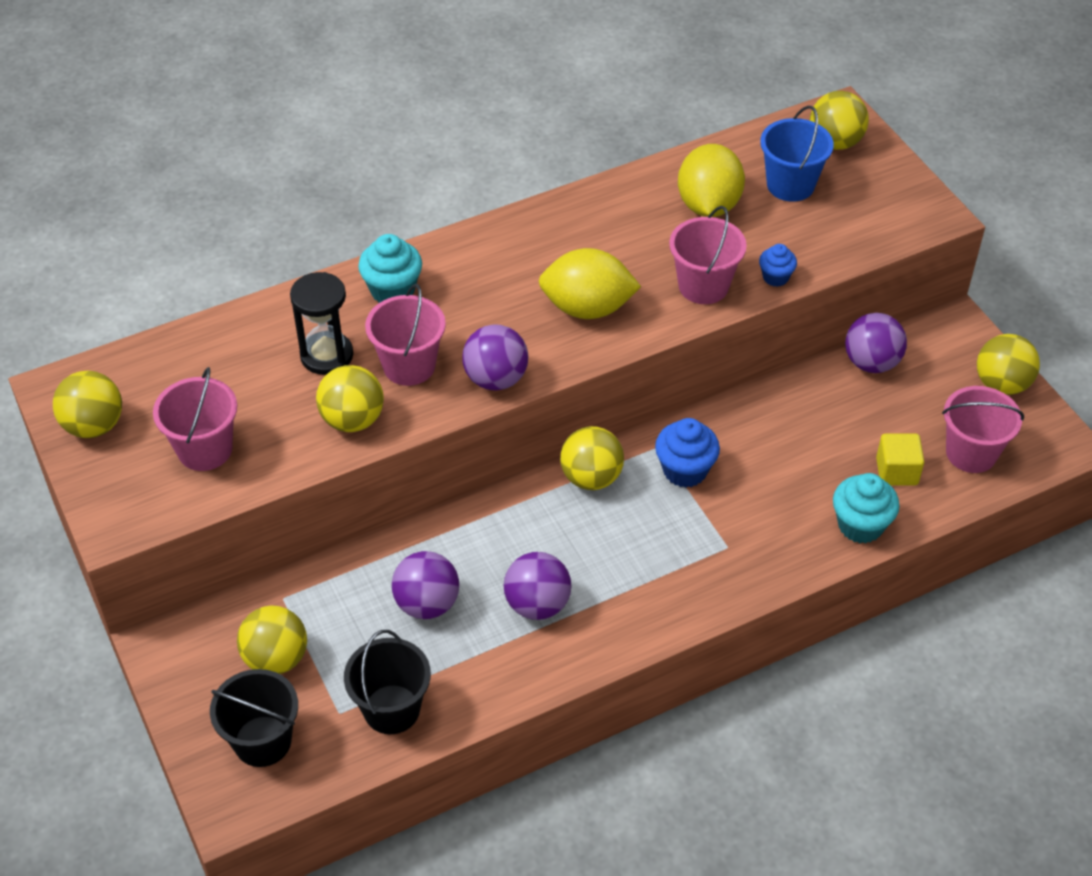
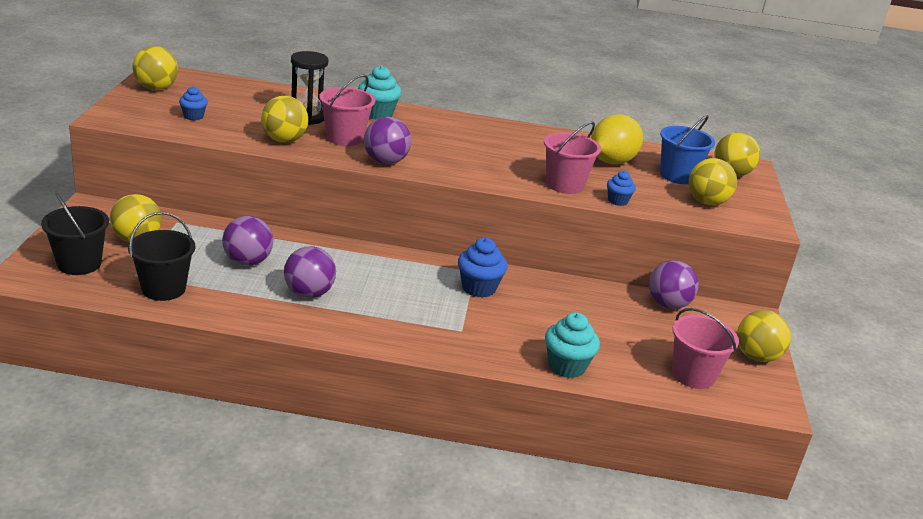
camera: 30 degrees right, 20 degrees down
pink bucket [153,367,237,471] -> blue cupcake [179,86,208,121]
yellow lemon [539,248,641,319] -> none
yellow ball [560,426,624,490] -> yellow ball moved to [689,158,737,205]
yellow cube [876,434,924,485] -> none

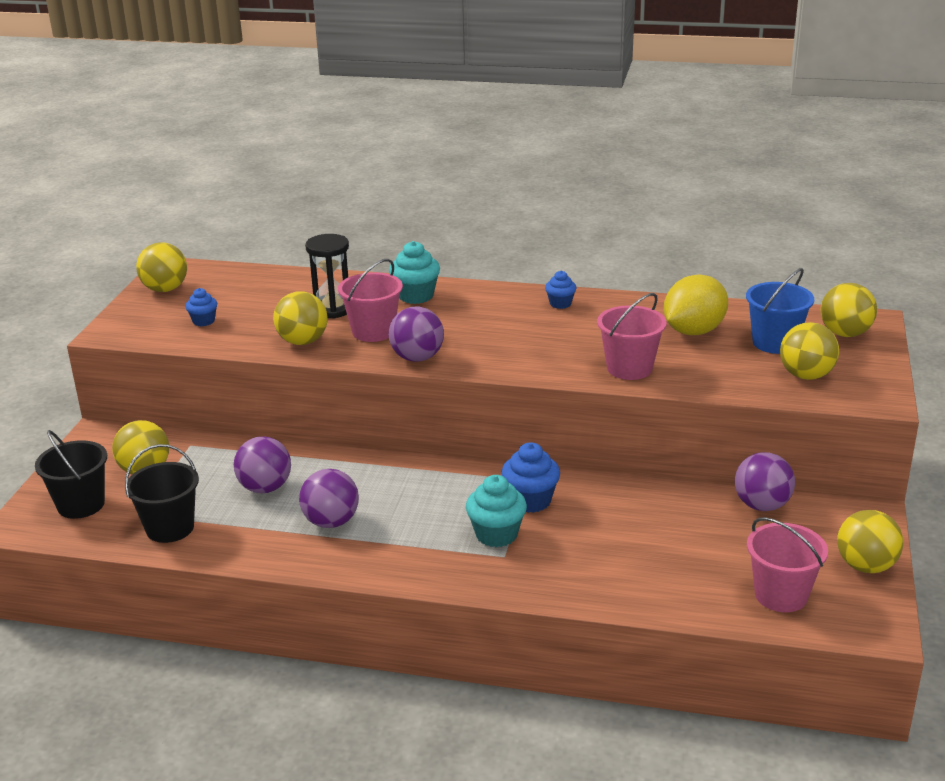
camera: 10 degrees right, 0 degrees up
turquoise cupcake [545,312,600,378] -> turquoise cupcake moved to [466,475,527,547]
blue cupcake [607,170,636,206] -> blue cupcake moved to [545,271,576,309]

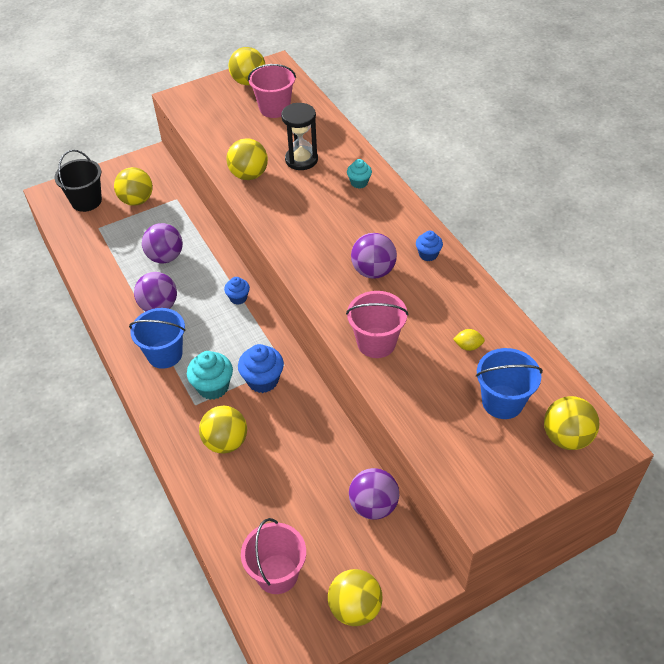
camera: 50 degrees right, 20 degrees up
black bucket [125,444,199,543] -> none
blue cupcake [186,288,217,326] -> blue cupcake moved to [224,277,250,305]
pink bucket [338,259,403,342] -> pink bucket moved to [248,64,296,118]
turquoise cupcake [389,241,440,304] -> turquoise cupcake [347,159,372,189], size x0.60
purple ball [389,306,444,362] -> purple ball moved to [351,233,397,279]
yellow lemon [664,275,728,335] -> yellow lemon [453,329,485,351], size x0.40
yellow ball [780,322,839,380] -> yellow ball moved to [199,406,247,454]
none -> blue bucket [129,308,186,369]

